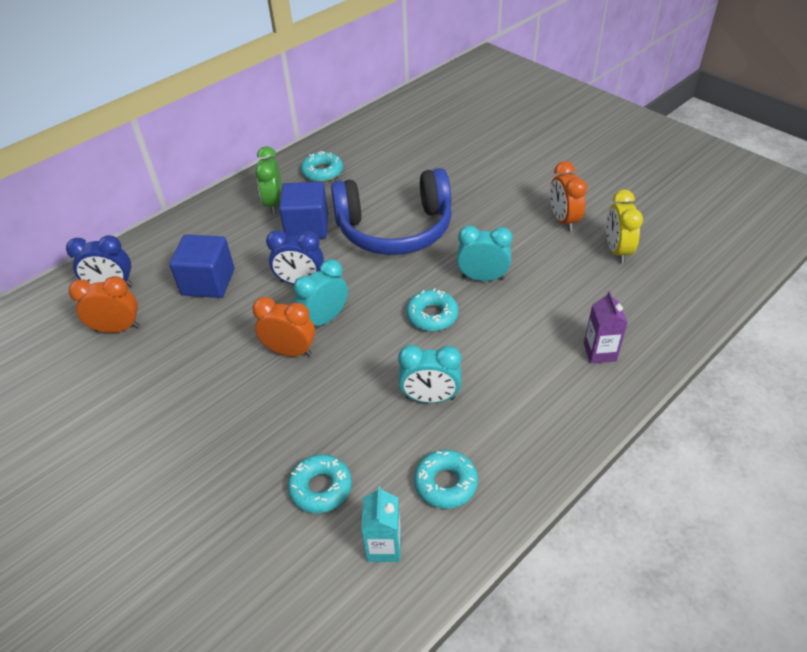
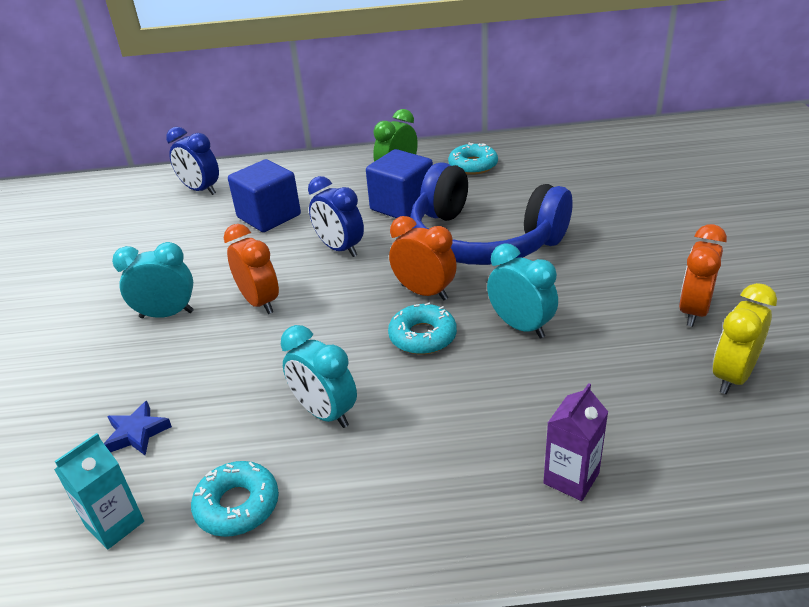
camera: 40 degrees right, 10 degrees down
orange clock [69,276,139,333] -> orange clock moved to [389,216,457,301]
turquoise donut [288,454,352,513] -> blue star [104,401,172,455]
turquoise clock [293,259,348,326] -> turquoise clock moved to [112,242,194,318]

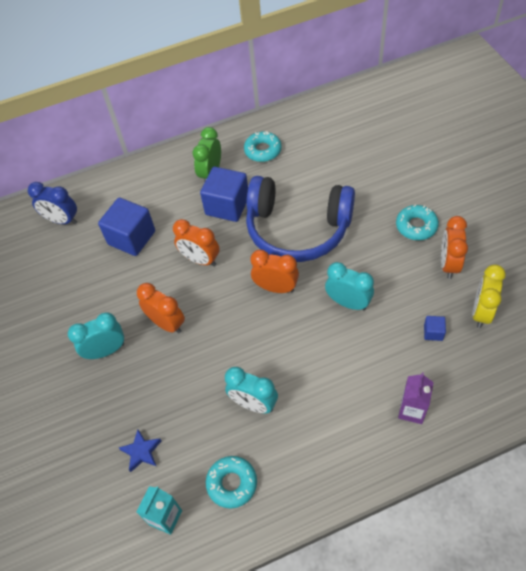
camera: 15 degrees left, 20 degrees up
blue clock [308,176,364,257] -> orange clock [173,219,219,266]
turquoise donut [388,302,457,355] -> turquoise donut moved to [396,204,439,240]
none -> blue cube [424,316,446,341]

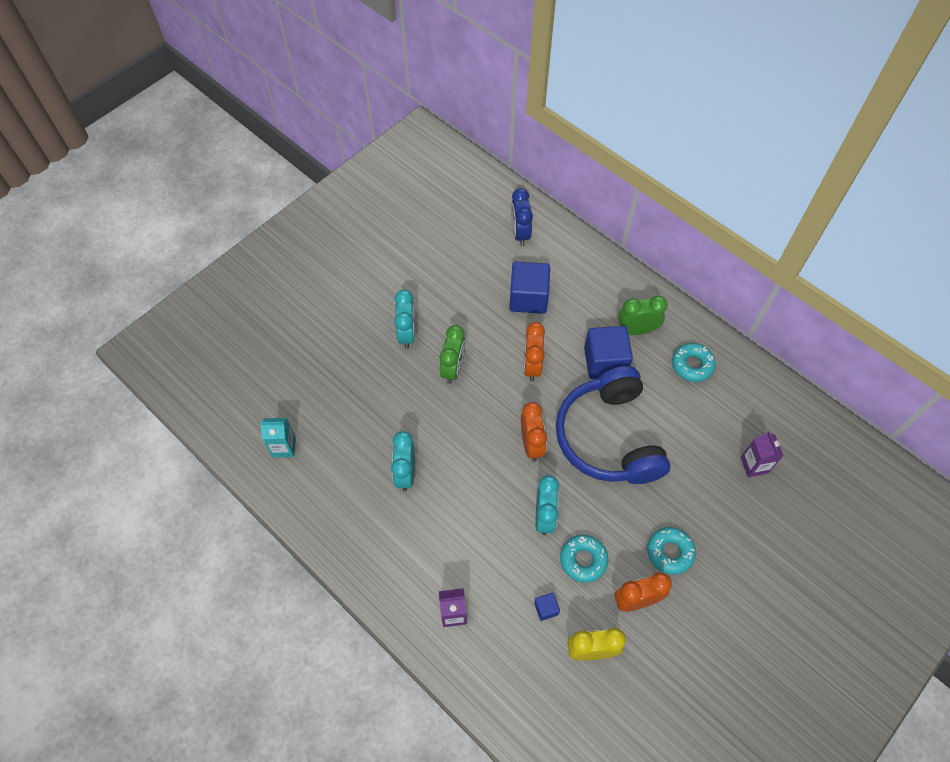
camera: 60 degrees right, 5 degrees up
turquoise clock [68,312,124,359] -> turquoise clock turned 45 degrees clockwise [394,290,415,349]
blue star [119,429,161,472] -> none
orange clock [137,283,185,333] -> green clock [440,325,466,384]
turquoise donut [206,456,257,508] -> turquoise donut moved to [560,535,608,583]
none -> purple carton [741,431,784,477]

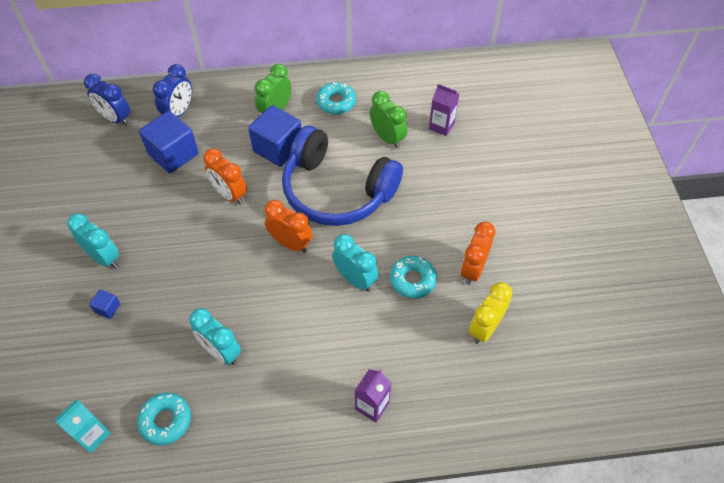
camera: 50 degrees left, 5 degrees down
green clock [440,325,466,384] -> green clock moved to [370,91,407,148]
blue cube [534,593,560,621] -> blue cube moved to [89,289,120,319]
turquoise donut [647,527,696,575] -> turquoise donut moved to [137,393,191,445]
none -> blue clock [153,64,192,117]

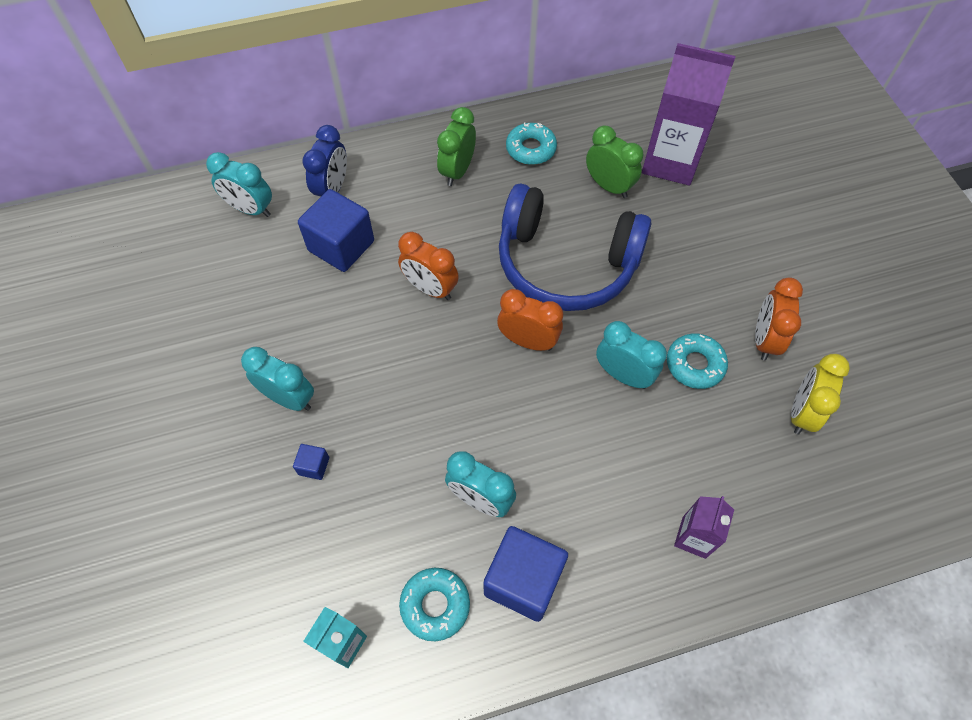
camera: 10 degrees left, 5 degrees up
blue clock [84,74,130,126] -> turquoise clock [206,152,272,217]
blue cube [248,105,302,167] -> blue cube moved to [484,526,568,622]
purple carton [429,84,459,136] -> purple carton [642,43,736,186], size x1.97

